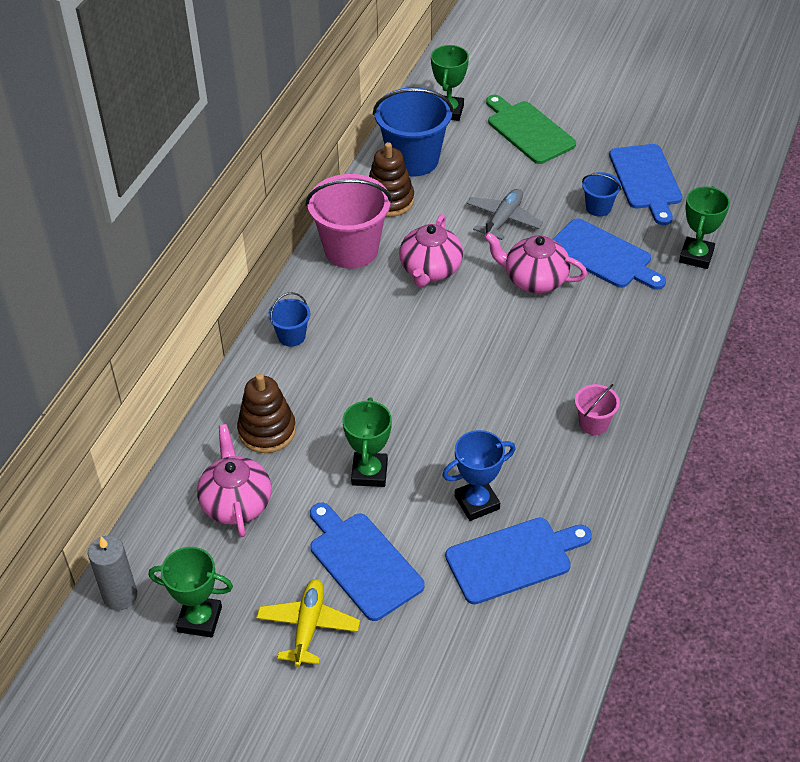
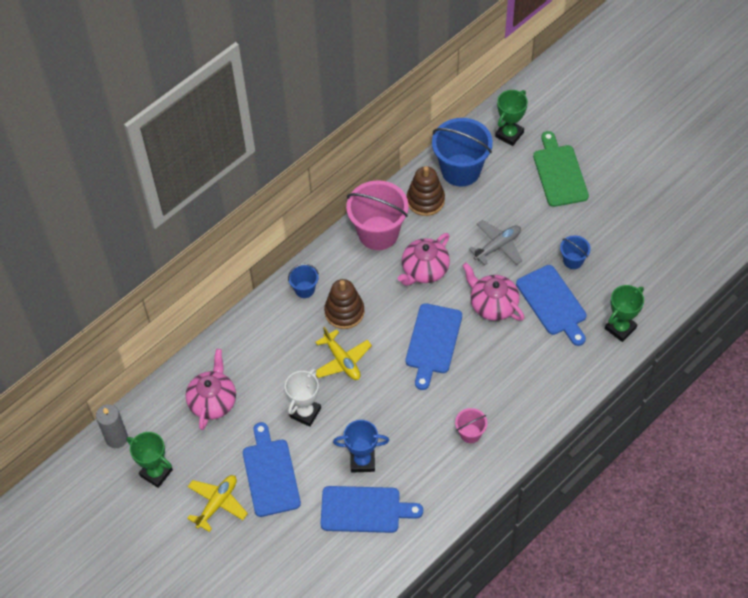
camera: 25 degrees right, 10 degrees up
brown stacking toy [237,374,296,453] -> brown stacking toy moved to [324,279,364,329]
green trophy [343,398,392,487] -> white trophy [285,368,321,427]
blue cutting board [609,144,682,225] -> blue cutting board moved to [406,303,462,390]
none -> yellow plane [315,327,372,380]

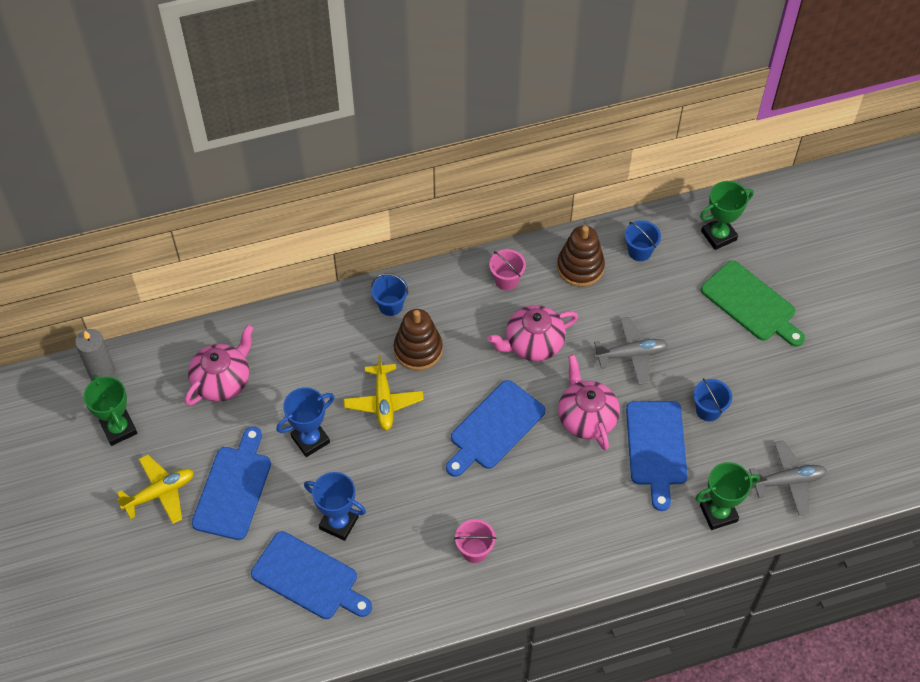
camera: 25 degrees right, 0 degrees up
white trophy [285,368,321,427] -> blue trophy [276,387,335,457]
pink bucket [346,180,409,250] -> pink bucket [489,249,526,291], size x0.48
blue bucket [432,118,493,186] -> blue bucket [625,220,661,261], size x0.48
green cutting board [533,131,589,207] -> green cutting board turned 120 degrees clockwise [701,261,805,347]
none -> grey plane [749,441,827,515]

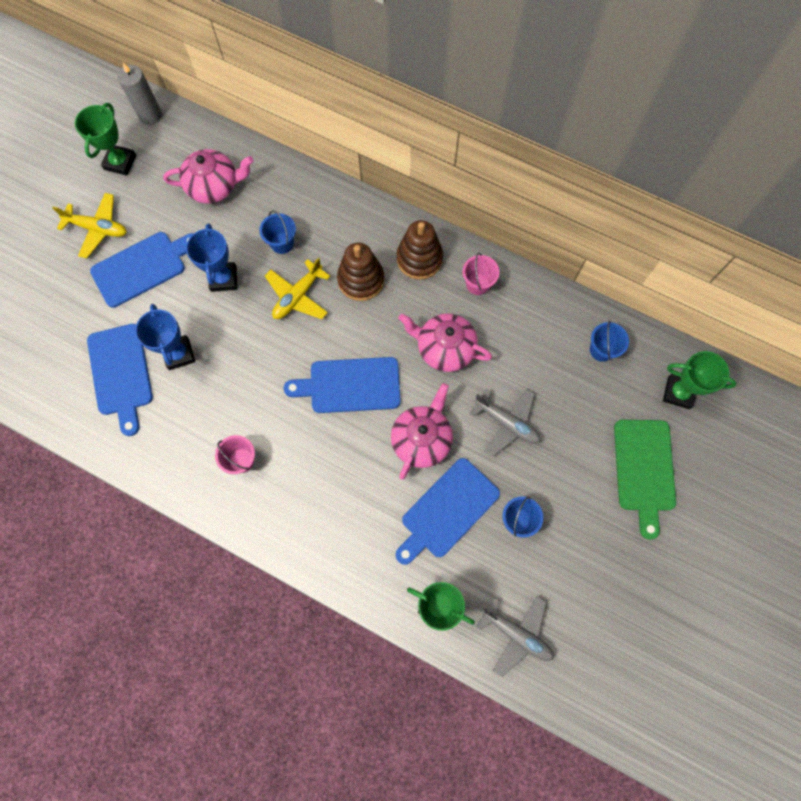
camera: 45 degrees right, 15 degrees up
blue trophy [276,387,335,457] -> blue trophy turned 75 degrees clockwise [186,223,237,292]
blue bucket [371,274,408,316] -> blue bucket moved to [259,210,296,254]
brown stacking toy [557,226,605,287] -> brown stacking toy moved to [397,220,443,279]

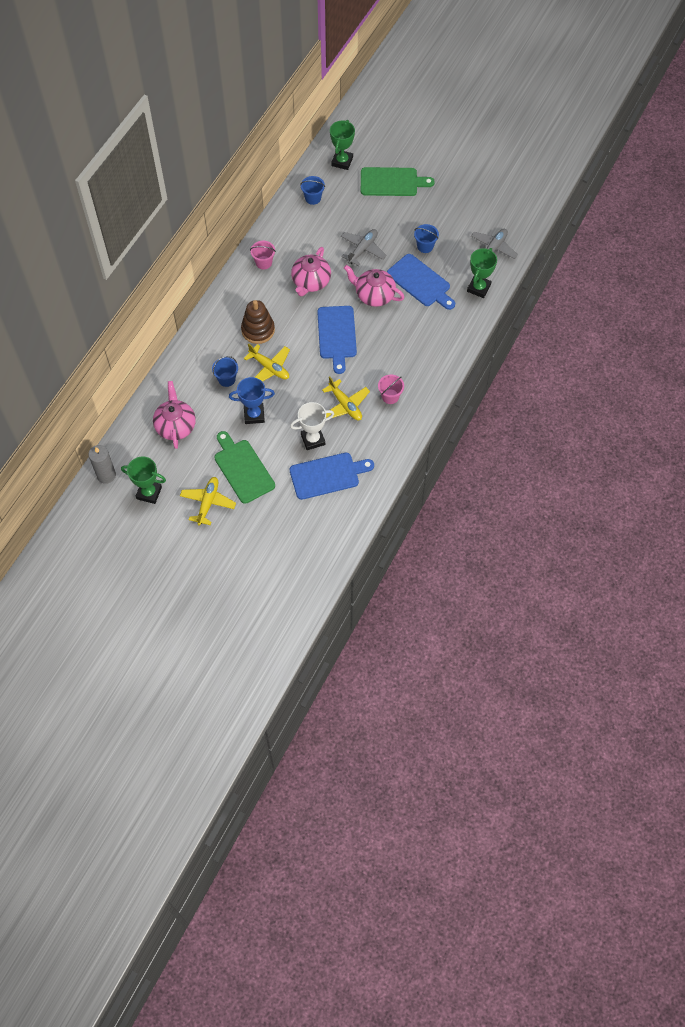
camera: 90 degrees left, 10 degrees down
blue cutting board [90,232,194,308] -> green cutting board [214,431,275,504]
blue trophy [135,304,195,370] -> white trophy [290,402,334,450]
brown stacking toy [397,220,443,279] -> none
none -> yellow plane [322,377,370,421]

